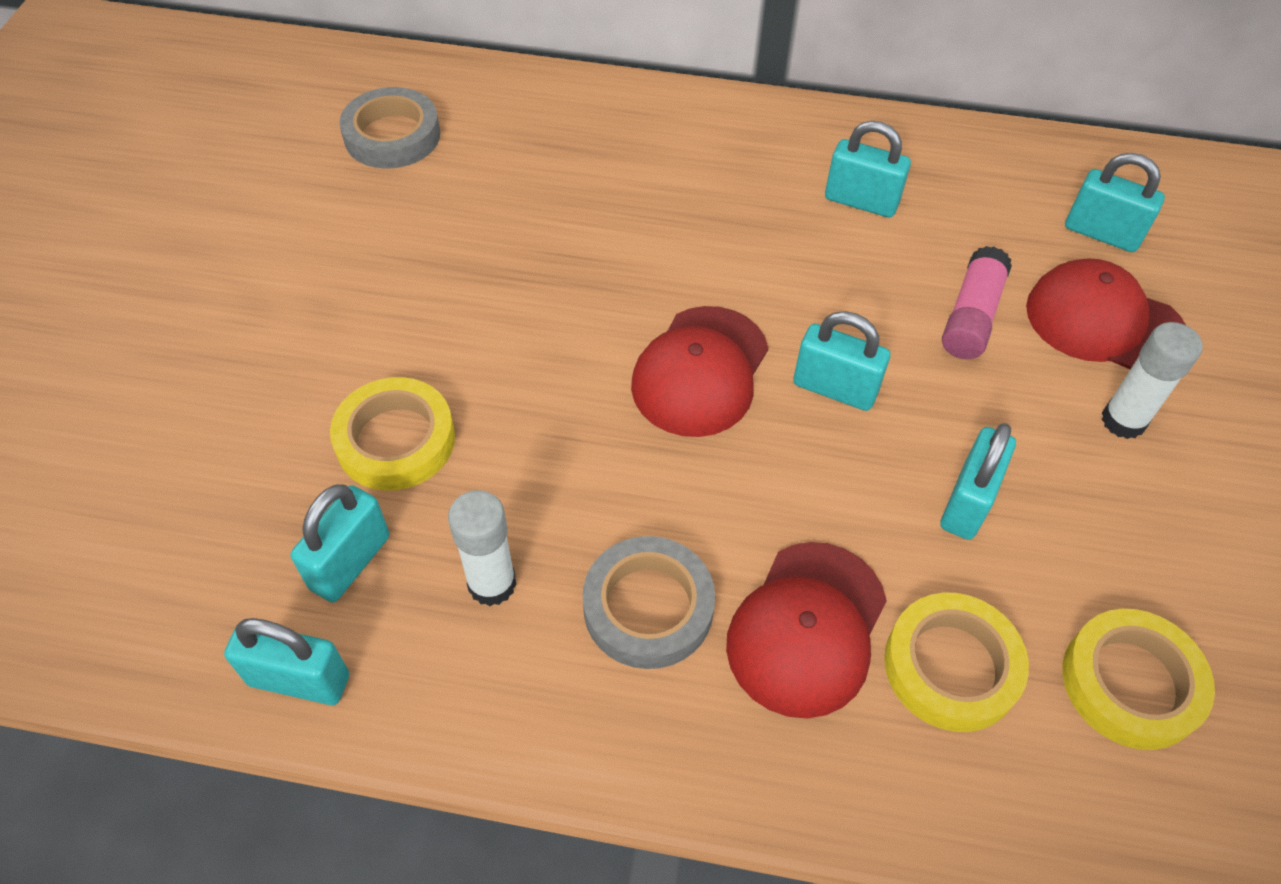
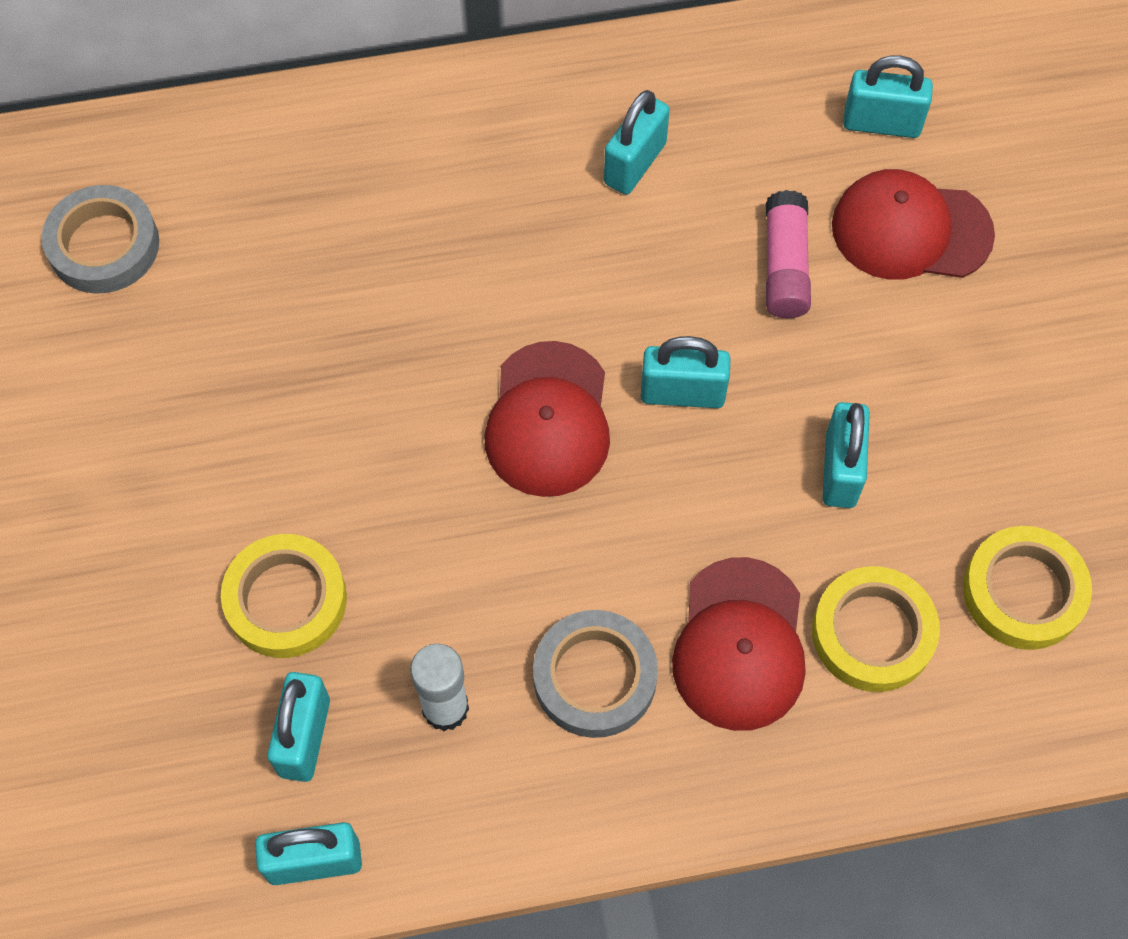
camera: 20 degrees left, 10 degrees up
turquoise padlock [825,121,911,218] -> turquoise padlock turned 60 degrees counterclockwise [604,90,670,195]
white glue stick [1101,322,1203,439] -> none

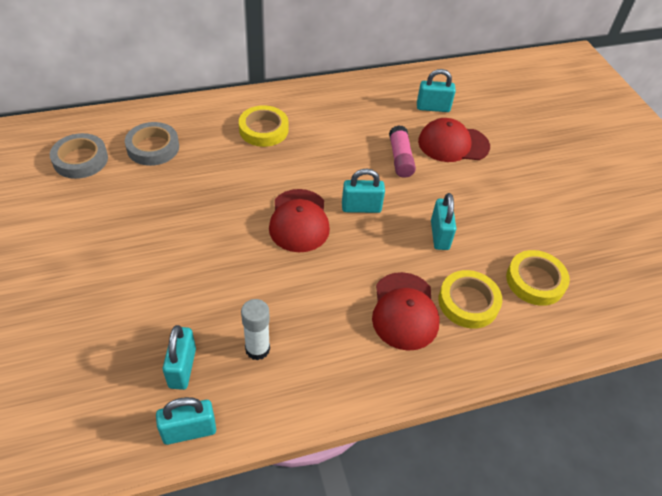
camera: 10 degrees left, 15 degrees down
yellow tape [221,534,347,658] -> yellow tape moved to [239,105,288,147]
grey tape [533,610,658,738] -> grey tape moved to [125,122,179,166]
turquoise padlock [604,90,670,195] -> none

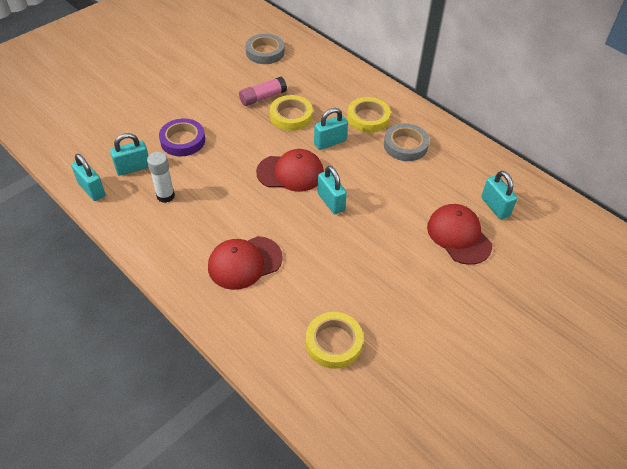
camera: 65 degrees right, 0 degrees up
grey tape [125,122,179,166] -> grey tape moved to [384,123,429,161]
red cap [269,189,330,252] -> red cap turned 150 degrees counterclockwise [256,149,324,192]
pink glue stick [389,125,416,178] -> pink glue stick moved to [239,77,287,106]
turquoise padlock [431,193,456,250] -> turquoise padlock moved to [314,108,348,150]
yellow tape [438,270,502,329] -> yellow tape moved to [270,95,313,131]
none -> purple tape [159,118,205,157]

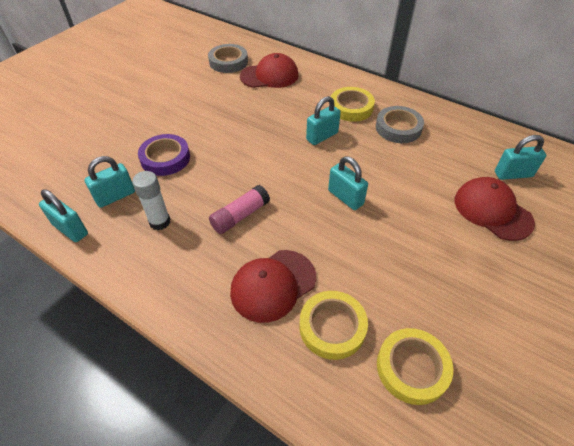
camera: 10 degrees left, 0 degrees up
pink glue stick [239,77,287,106] -> pink glue stick moved to [209,185,270,234]
red cap [256,149,324,192] -> red cap moved to [240,53,299,88]
yellow tape [270,95,313,131] -> yellow tape moved to [299,291,368,360]
turquoise padlock [481,171,517,220] -> turquoise padlock turned 60 degrees counterclockwise [495,135,546,180]

